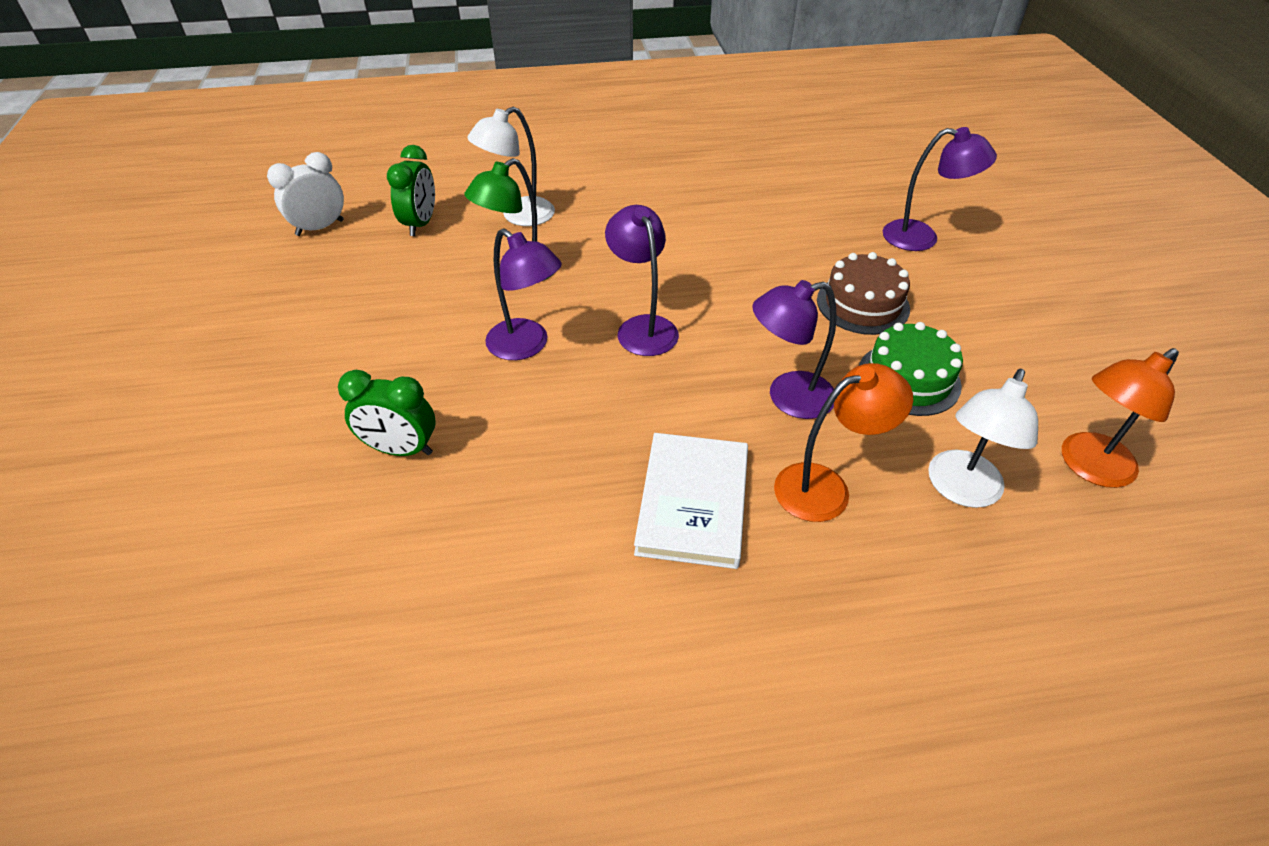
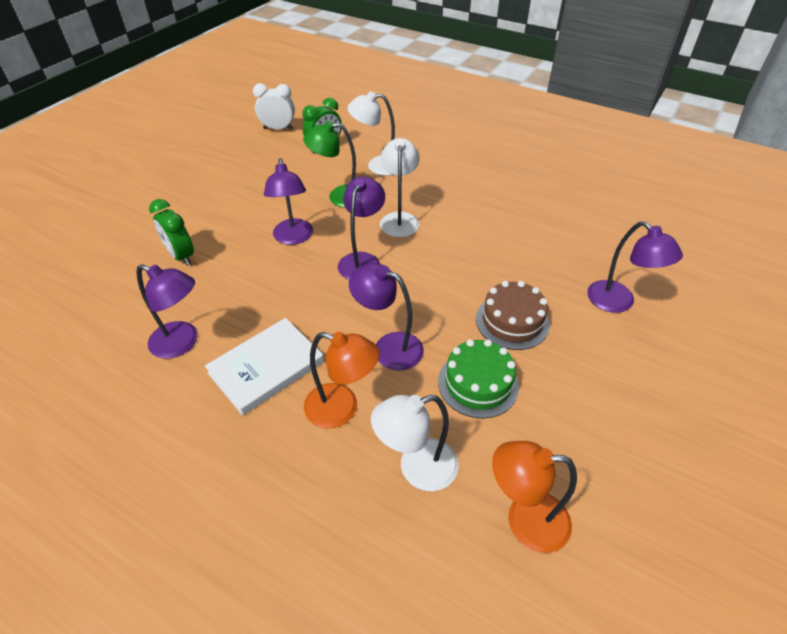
camera: 40 degrees right, 0 degrees up
none -> purple lamp [136,264,198,359]
none -> white lamp [380,138,420,237]

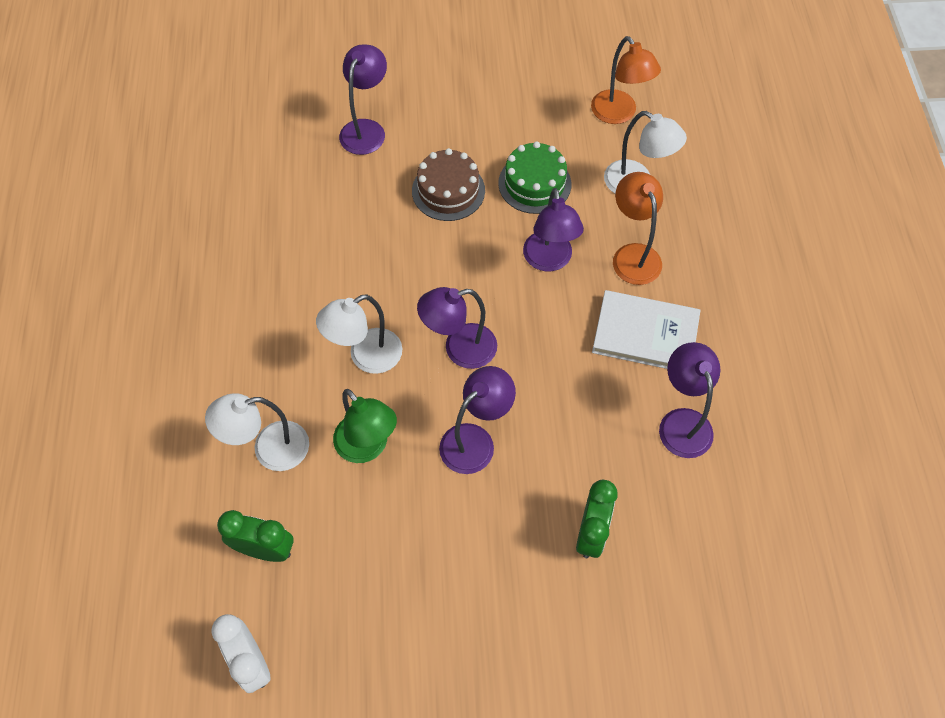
camera: 125 degrees left, 15 degrees up
white lamp [347,91,395,176] -> white lamp turned 105 degrees clockwise [205,393,309,471]

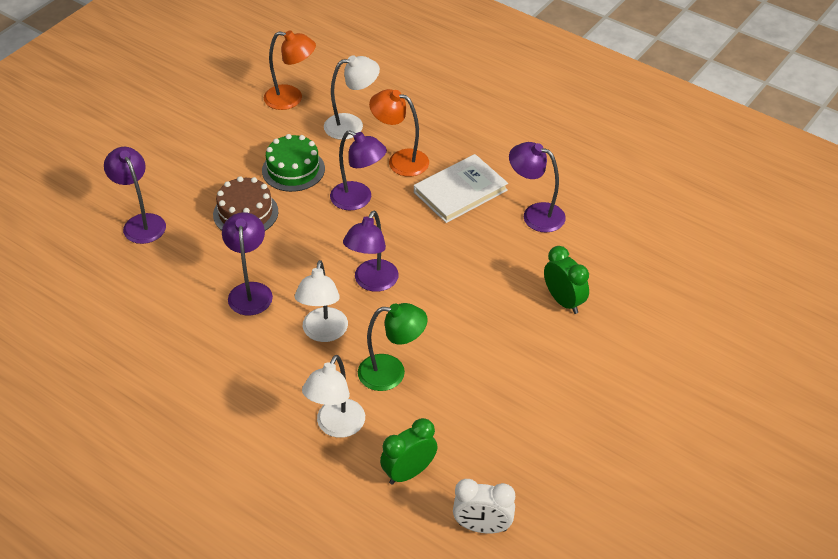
camera: 50 degrees left, 15 degrees down
purple lamp [439,366,516,474] -> purple lamp moved to [222,212,273,316]

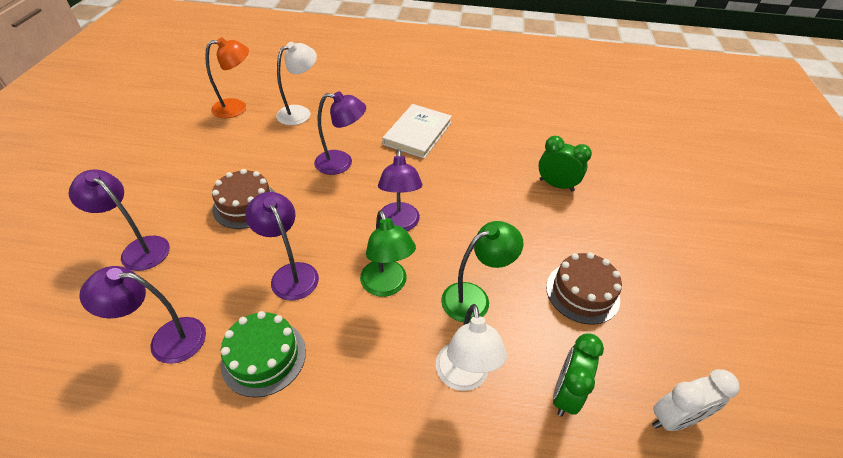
camera: 30 degrees left, 0 degrees up
green cake [262,134,325,192] -> green cake moved to [221,311,306,398]
white lamp [295,260,348,342] -> green lamp [360,210,416,297]
orange lamp [369,89,429,177] -> none
purple lamp [509,142,566,232] -> purple lamp moved to [79,266,206,364]
none -> brown cake [546,252,622,325]

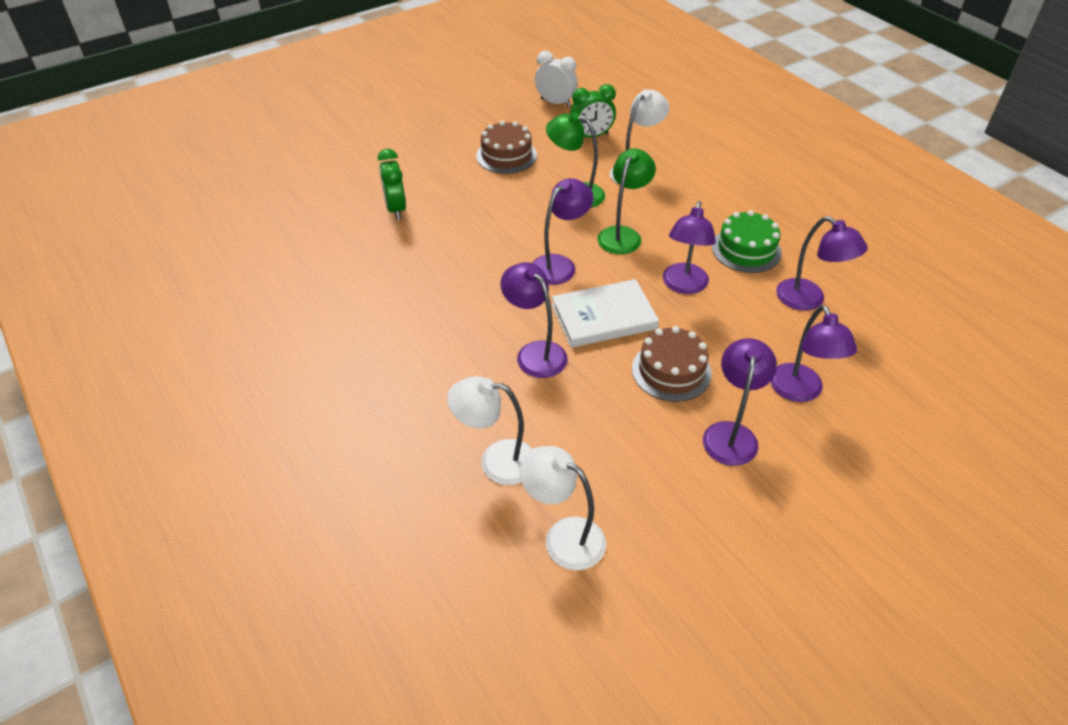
camera: 130 degrees left, 0 degrees up
orange lamp [205,37,249,118] -> white lamp [520,446,606,570]
white book [382,104,452,159] -> white book moved to [552,279,659,348]
none -> purple lamp [703,338,777,466]

